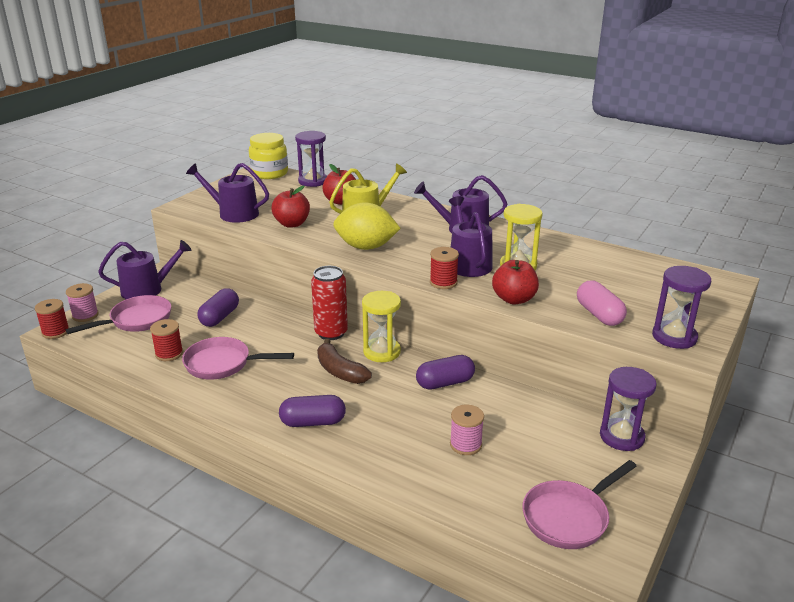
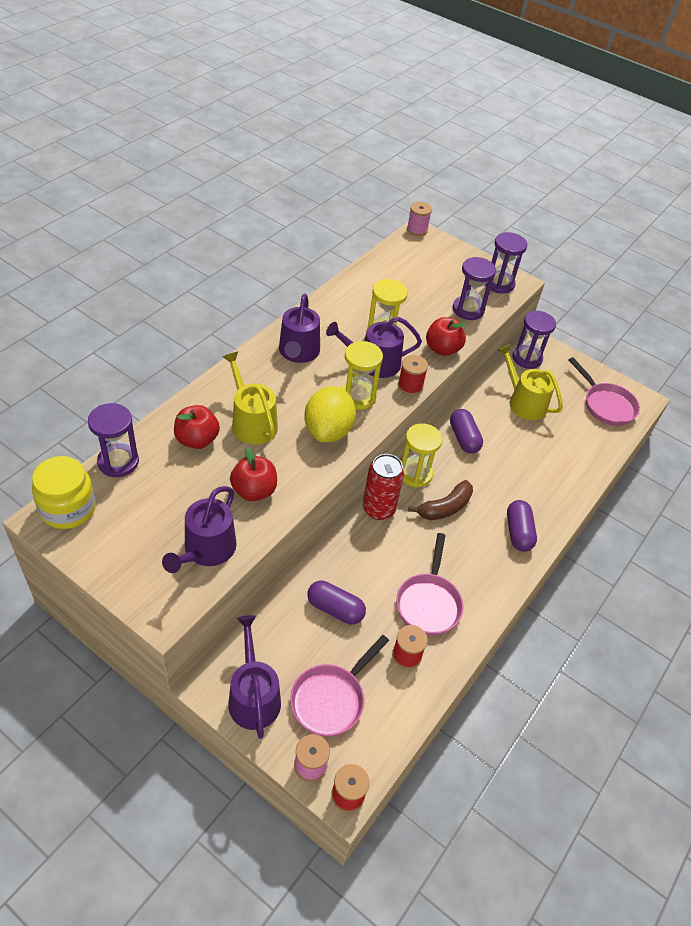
camera: 90 degrees left, 20 degrees up
pink pan [66,295,171,334] -> pink pan turned 105 degrees counterclockwise [290,635,389,736]
pink spool [450,405,484,455] -> pink spool moved to [407,202,432,236]
pink capsule [577,281,627,326] -> purple hourglass [453,257,496,320]
none -> yellow hourglass [342,341,383,410]
none -> yellow watering can [498,344,563,420]

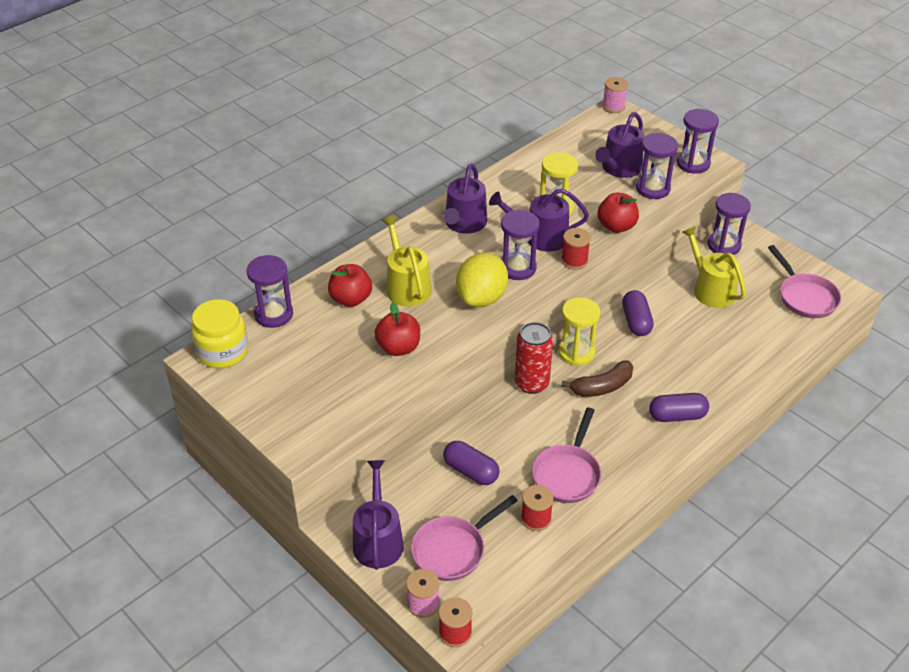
camera: 15 degrees right, 5 degrees down
purple watering can [162,486,237,573] -> purple watering can moved to [595,112,644,178]
yellow hourglass [342,341,383,410] -> purple hourglass [501,210,540,280]
purple capsule [507,500,537,552] -> purple capsule turned 75 degrees clockwise [649,393,709,422]

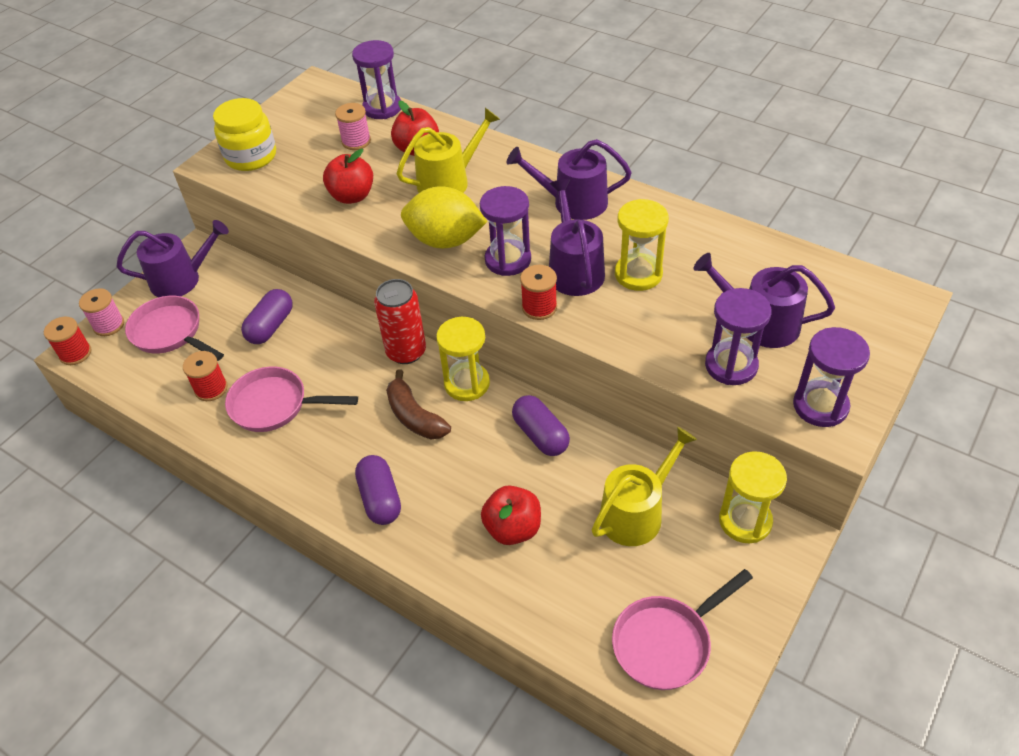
camera: 80 degrees right, 5 degrees up
yellow jar [191,299,248,368] -> yellow jar moved to [213,98,276,171]
red apple [597,193,639,233] -> red apple moved to [481,486,541,545]
pink spool [602,77,628,113] -> pink spool moved to [335,103,371,150]
purple capsule [622,290,654,336] -> purple capsule turned 75 degrees clockwise [512,395,570,456]
purple hourglass [707,193,751,255] -> yellow hourglass [719,451,787,543]

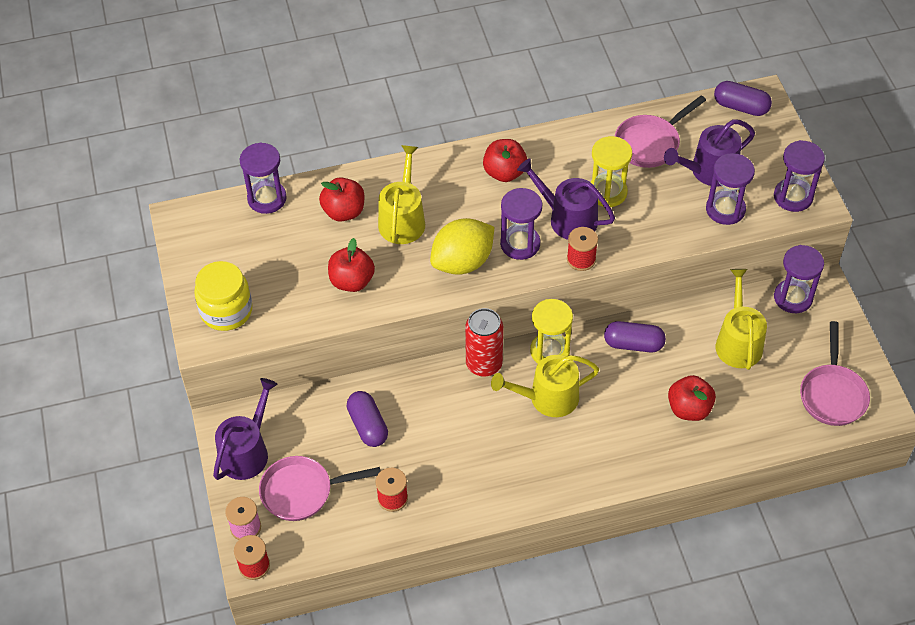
camera: 50 degrees left, 5 degrees up
pink pan [225,367,358,432] -> pink pan moved to [615,95,706,168]
pink spool [335,103,371,150] -> none
purple capsule [355,455,401,525] -> purple capsule moved to [714,81,772,116]
brown banana [386,369,451,439] -> yellow watering can [491,355,599,417]
purple watering can [507,139,632,220] -> red apple [483,139,527,182]
yellow hourglass [719,451,787,543] -> purple hourglass [774,245,824,313]

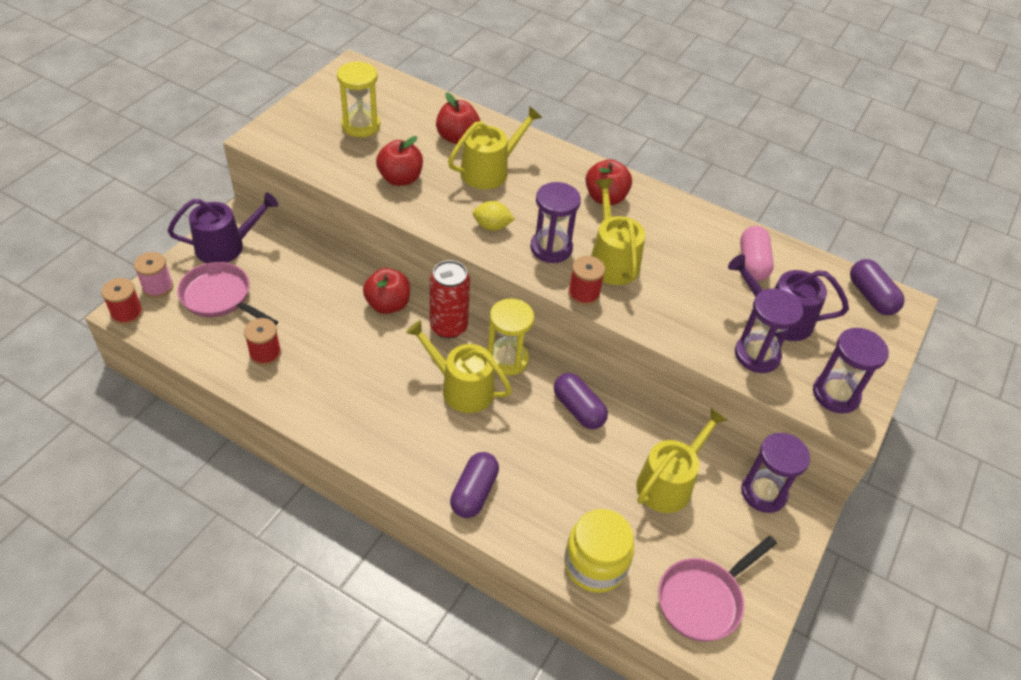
camera: 40 degrees right, 5 degrees down
yellow jar [194,261,252,331] -> yellow jar moved to [564,509,634,593]
purple hourglass [240,142,287,214] -> none
purple capsule [346,391,388,447] -> purple capsule moved to [450,452,499,518]
yellow lemon [430,218,494,275] -> yellow lemon [473,201,515,231], size x0.53
purple watering can [517,158,615,240] -> yellow watering can [591,179,645,285]
yellow hourglass [591,136,632,207] -> yellow hourglass moved to [337,61,380,137]
pink pan [615,95,706,168] -> pink capsule [740,226,774,281]
red apple [668,375,716,421] -> red apple moved to [363,268,410,314]

